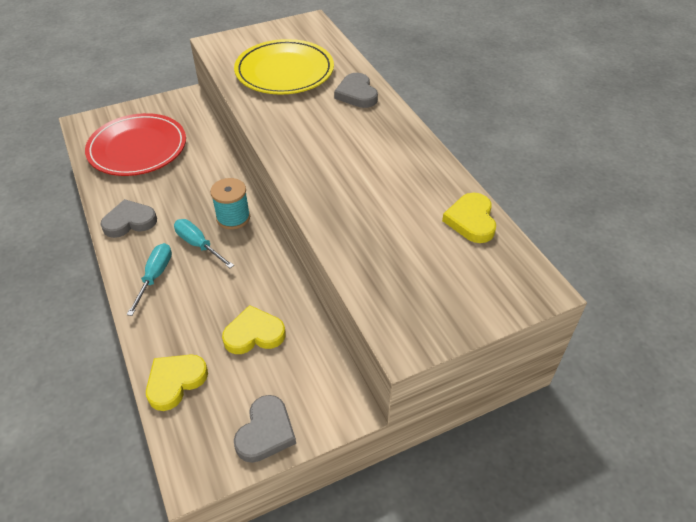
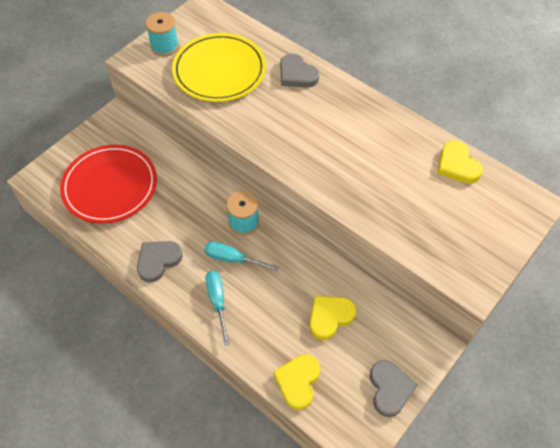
camera: 25 degrees left, 10 degrees up
none -> turquoise spool [145,12,179,56]

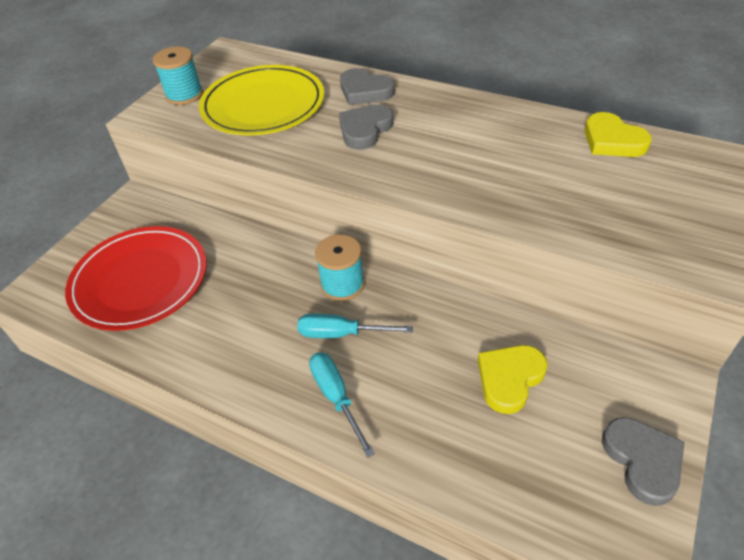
camera: 10 degrees left, 10 degrees down
grey heart [137,241,182,283] -> grey heart moved to [339,105,394,150]
yellow heart [273,354,320,410] -> none

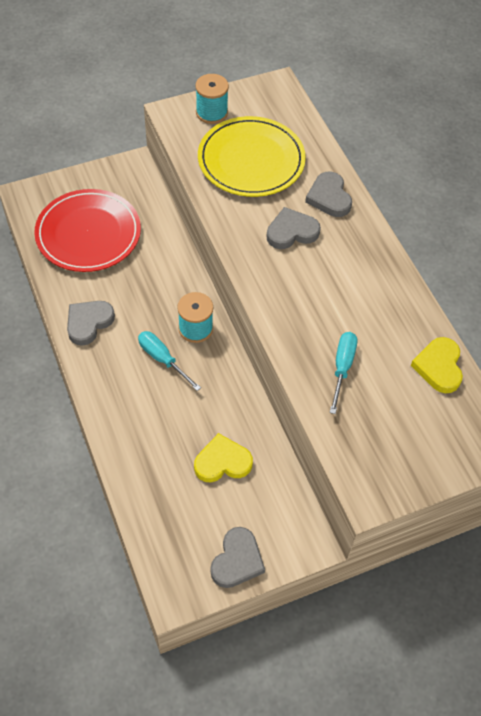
camera: 35 degrees right, 10 degrees up
turquoise screwdriver [309,352,375,458] -> turquoise screwdriver moved to [330,332,357,414]
none -> grey heart [67,301,115,346]

